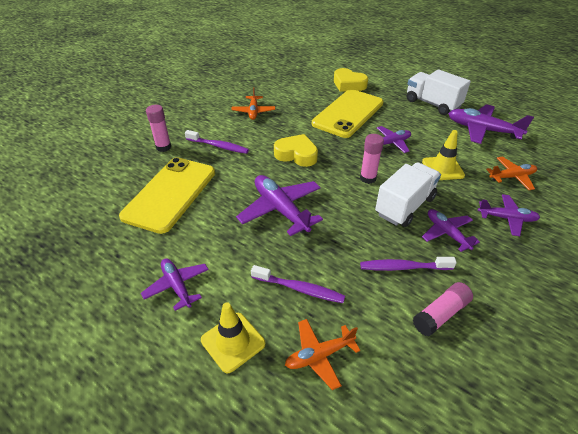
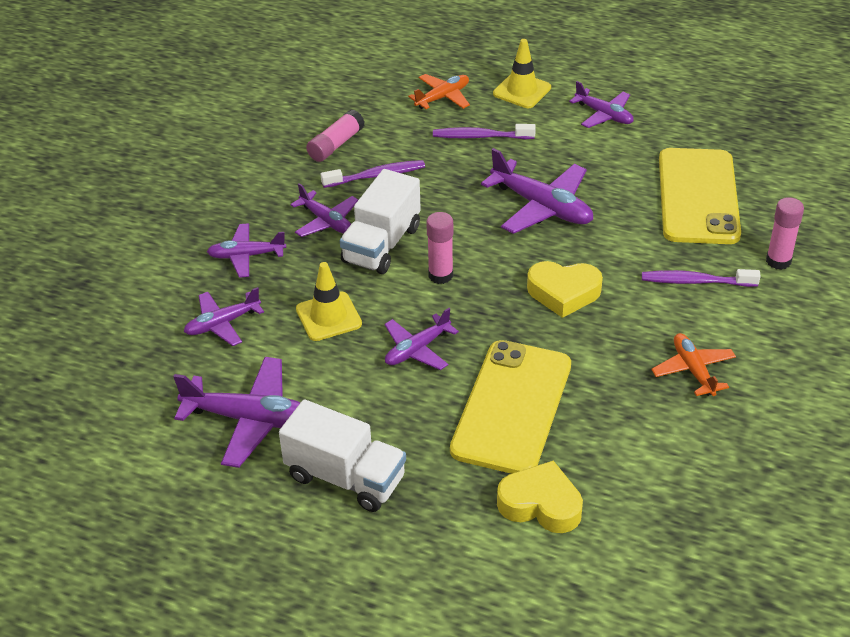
camera: 165 degrees right, 0 degrees up
orange plane [486,157,537,190] -> purple plane [184,287,264,346]

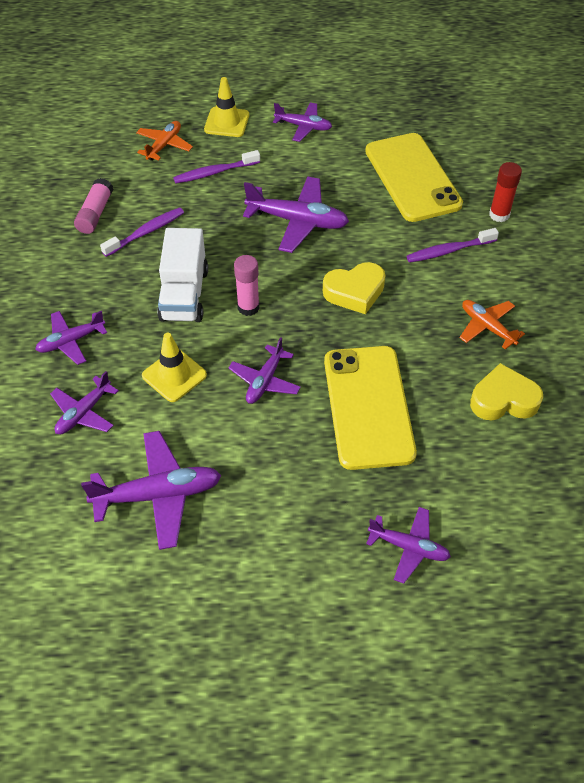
camera: 25 degrees left, 10 degrees up
white truck [279,399,406,512] -> none
purple plane [290,183,358,237] -> purple plane moved to [366,507,451,584]
yellow heart [497,461,583,533] -> yellow heart moved to [470,363,543,421]
pink glue stick [766,197,804,270] -> red glue stick [489,162,522,222]

